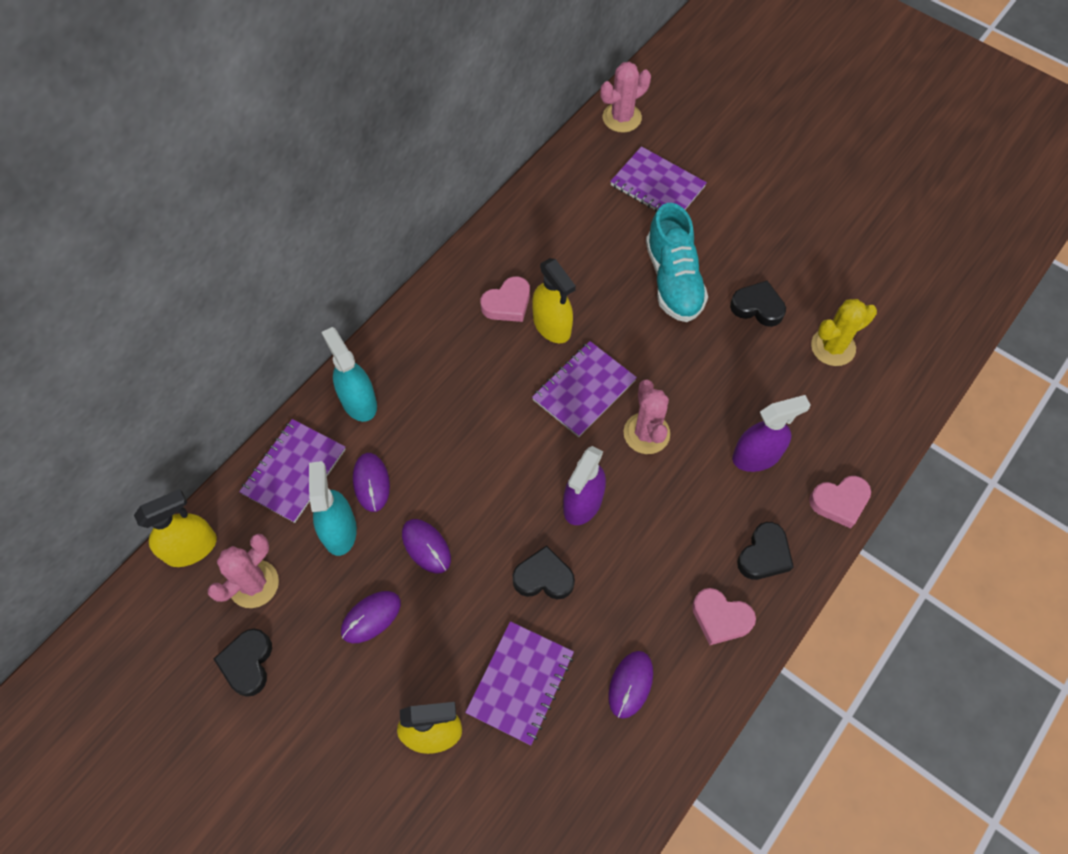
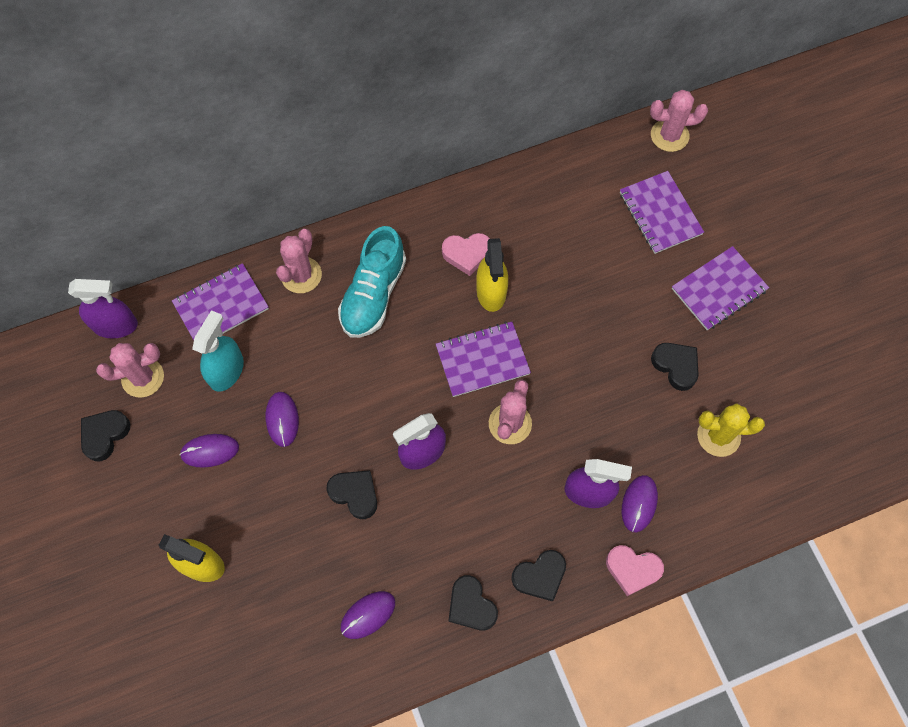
camera: 30 degrees right, 5 degrees up
yellow spray bottle [134,489,217,567] -> purple spray bottle [68,279,138,339]
turquoise spray bottle [322,327,377,422] -> pink cactus [276,229,322,293]
purple mouse [353,453,390,512] -> purple mouse moved to [622,475,658,532]
purple notebook [465,621,574,746] -> purple notebook moved to [672,246,769,330]
turquoise shoe [646,203,708,322] -> turquoise shoe moved to [338,226,406,338]
pink heart [692,588,756,645] -> black heart [448,575,498,630]

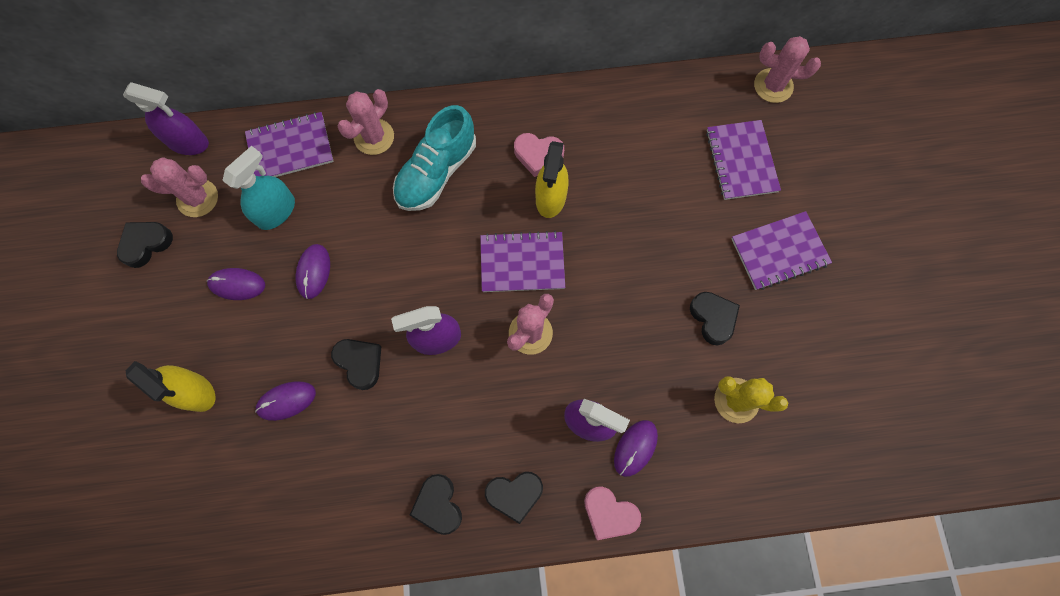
camera: 15 degrees right, 5 degrees up
purple mouse [341,591,395,639] -> purple mouse moved to [255,381,316,421]

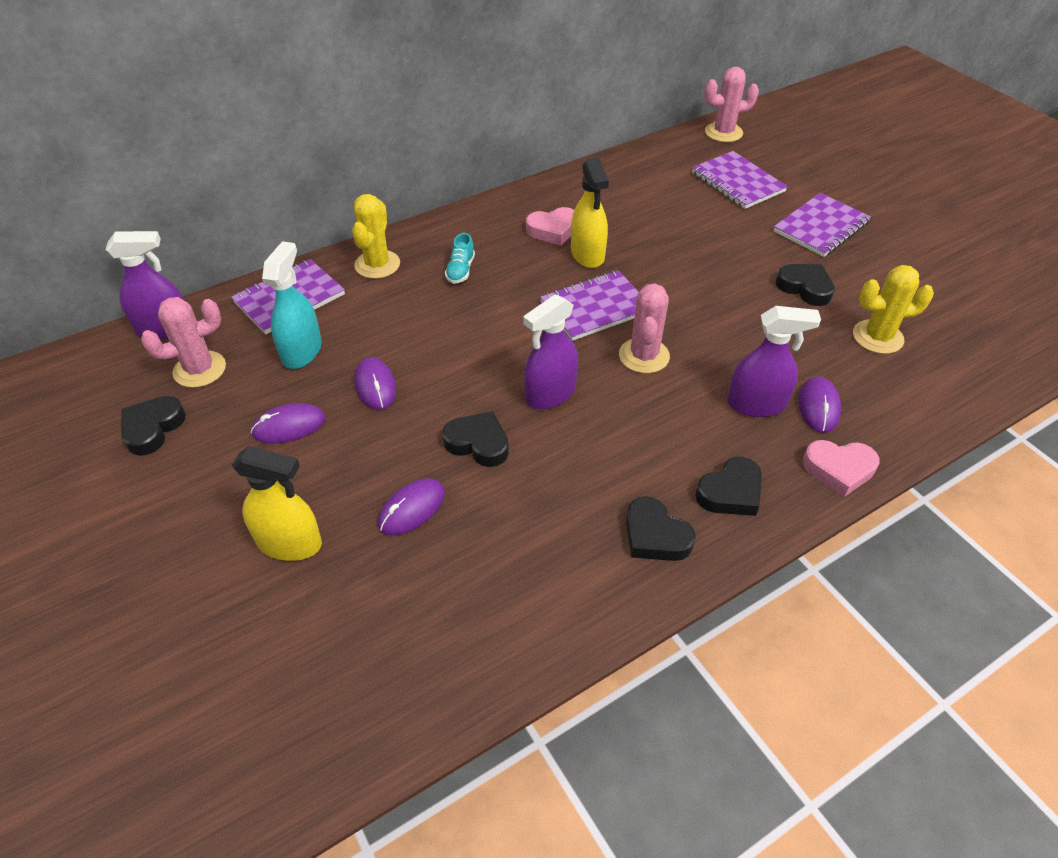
camera: 25 degrees left, 25 degrees down
pink cactus [337,89,394,155] -> yellow cactus [352,194,400,279]
turquoise shoe [393,105,476,211] -> turquoise shoe [445,233,475,284], size x0.46

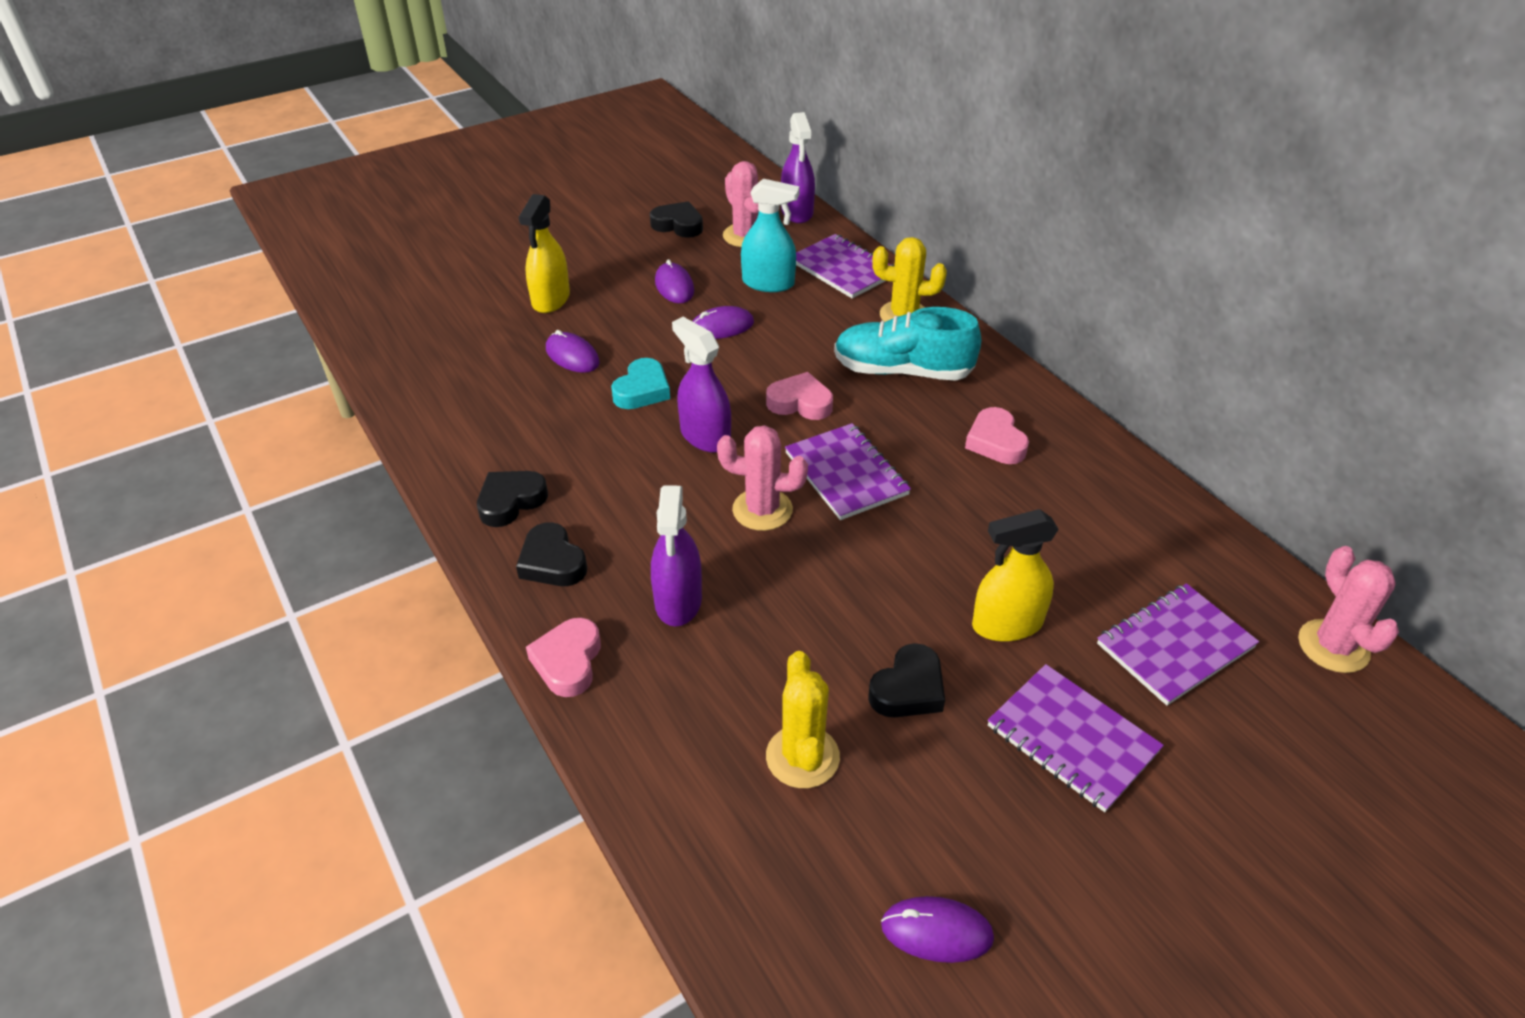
camera: 90 degrees right, 5 degrees down
black heart [442,411,509,467] -> turquoise heart [611,358,670,409]
turquoise shoe [445,233,475,284] -> turquoise shoe [834,307,981,381], size x2.17
yellow spray bottle [571,158,609,268] -> yellow spray bottle moved to [972,509,1059,642]
purple mouse [798,376,841,433] -> purple mouse moved to [881,896,994,963]
none -> pink heart [766,372,833,420]

